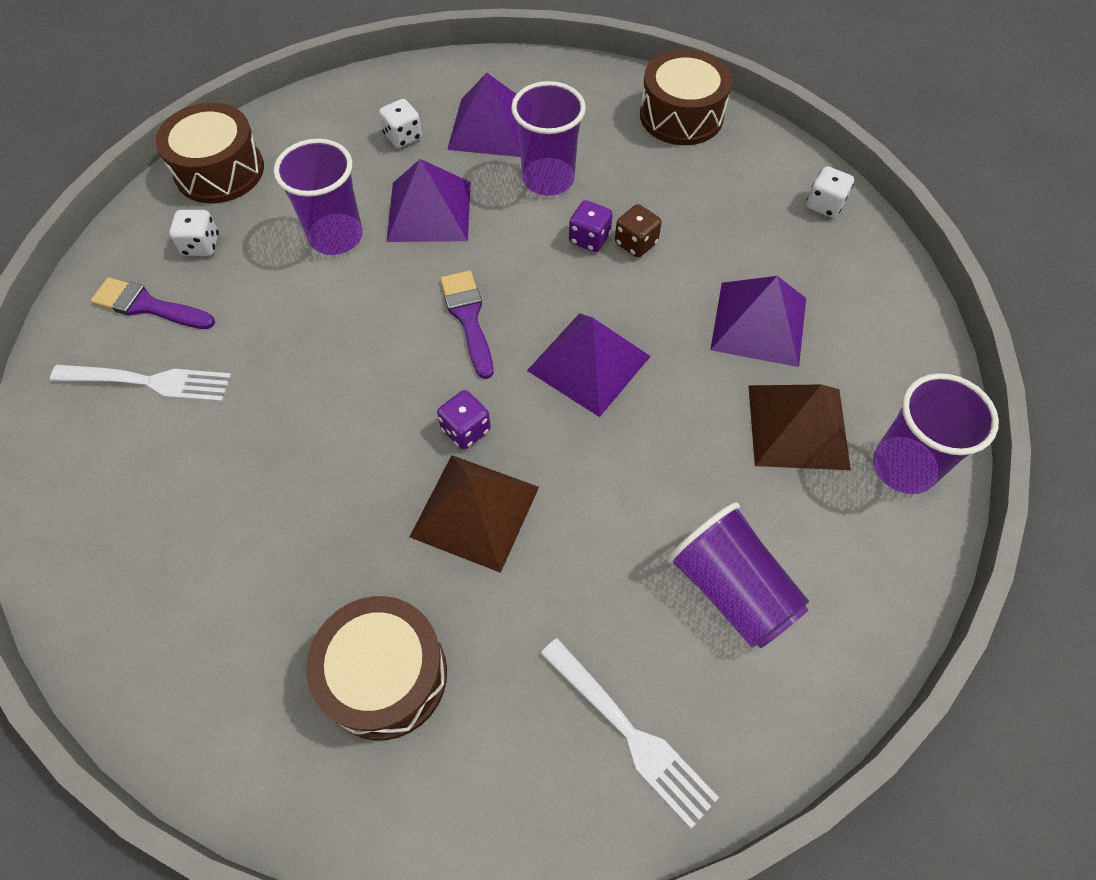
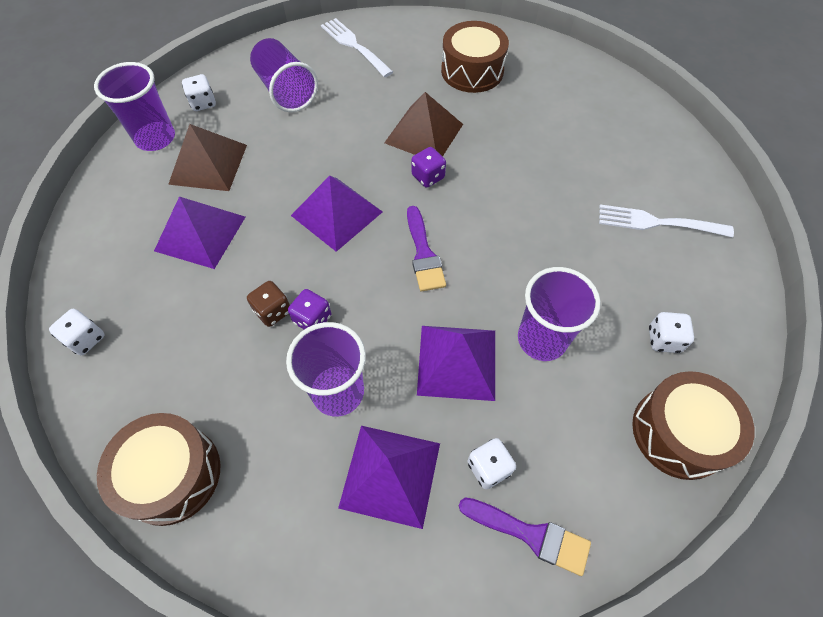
camera: 175 degrees left, 0 degrees up
purple brush [90,277,215,329] -> purple brush moved to [459,497,591,576]
none -> white dice [182,74,216,111]

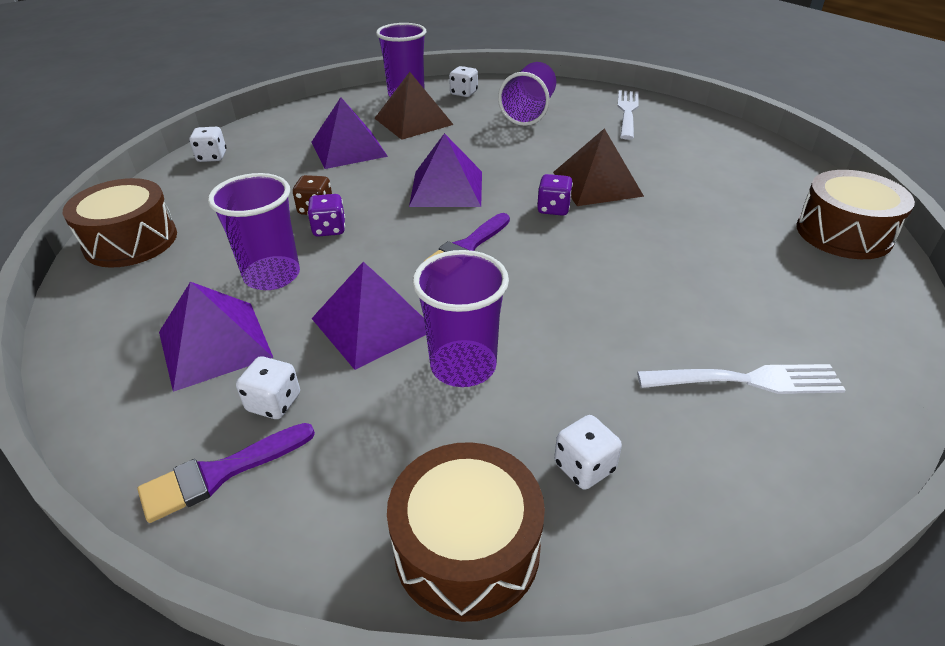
camera: 50 degrees right, 20 degrees down
brown drum [441,21,509,93] -> brown drum moved to [797,170,915,259]
purple brush [459,497,591,576] -> purple brush turned 75 degrees clockwise [137,423,315,523]
white fork [599,204,734,237] -> white fork turned 120 degrees clockwise [637,364,846,394]

